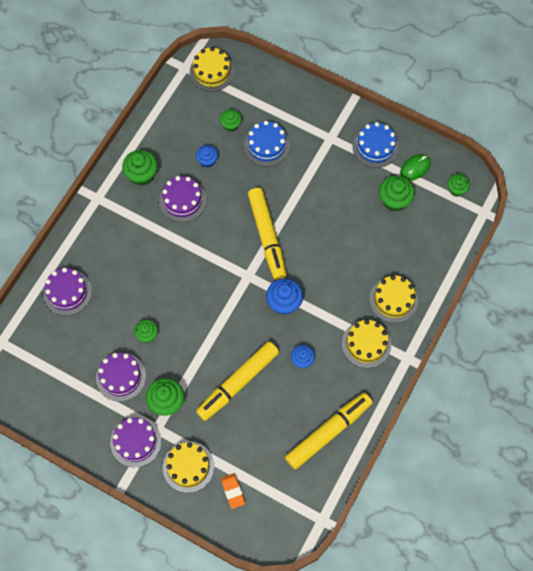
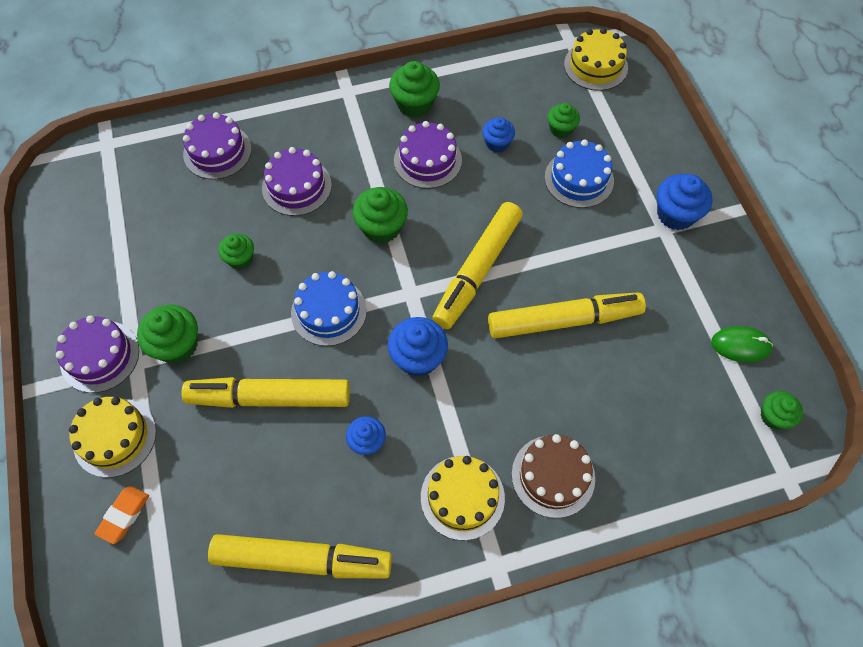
camera: 45 degrees right, 5 degrees down
purple cake [96,353,146,401] -> purple cake moved to [262,147,332,216]
blue cake [353,122,399,168] -> blue cake moved to [291,271,367,346]
yellow cake [369,275,418,323] -> brown cake [512,434,595,518]
green cupcake [379,175,415,211] -> green cupcake moved to [352,187,408,243]
none -> yellow marker [488,292,646,339]
none -> blue cupcake [657,174,712,230]

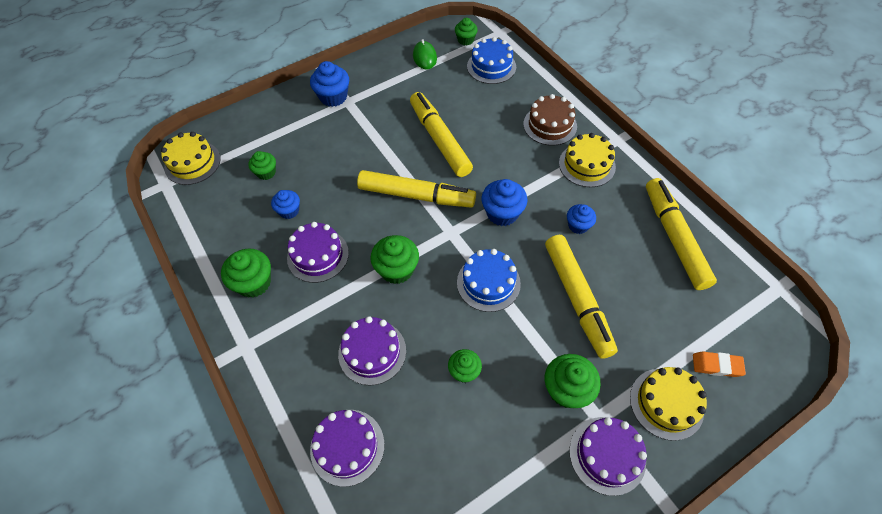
camera: 105 degrees left, 5 degrees down
blue cake [545,139,614,208] -> blue cake moved to [467,37,516,84]

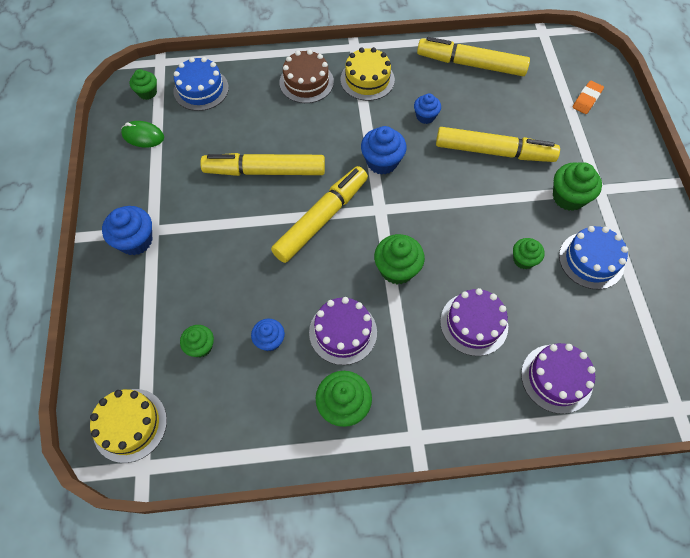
camera: 65 degrees left, 5 degrees up
blue cake [457,249,521,312] -> blue cake moved to [559,226,628,289]
purple cake [569,417,647,496] -> none
yellow cake [630,367,707,441] -> none

